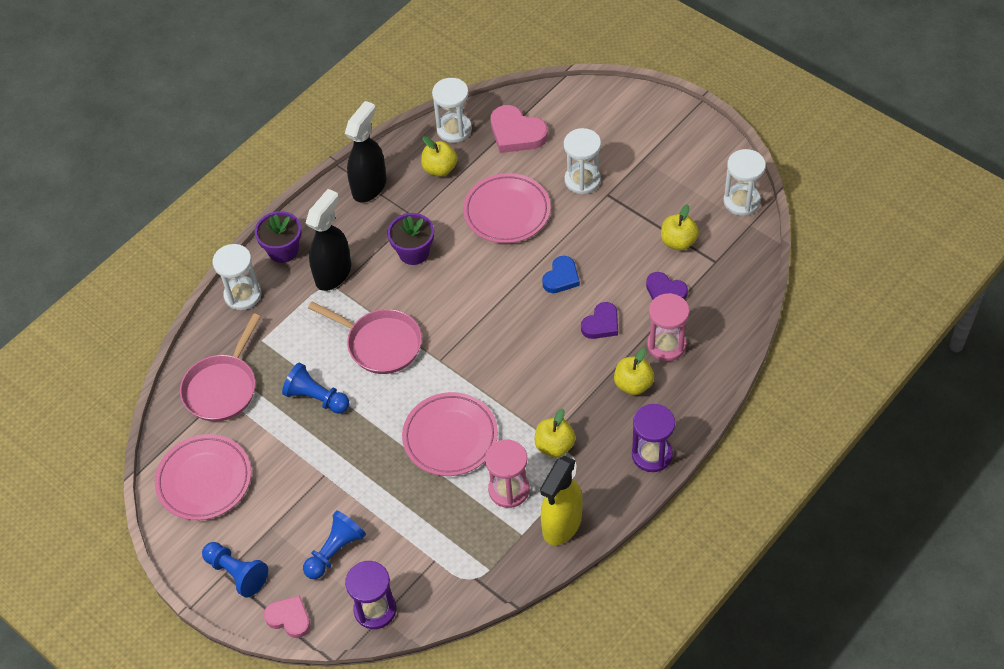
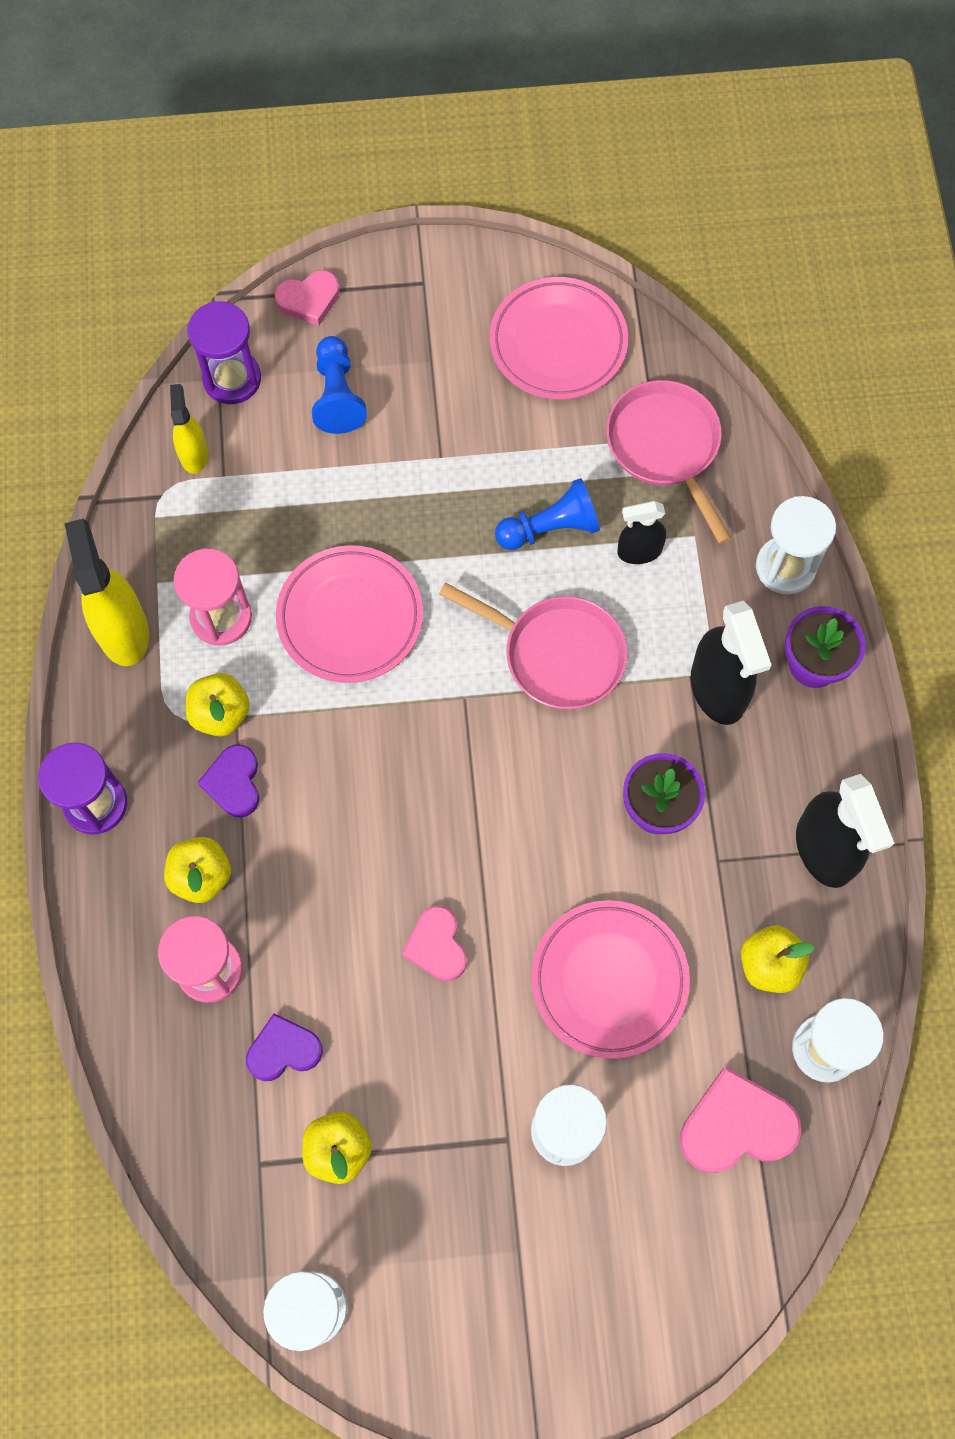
camera: 130 degrees right, 15 degrees up
blue pawn [202,542,268,598] -> none
pink pan [308,302,422,374] -> pink pan turned 135 degrees counterclockwise [439,583,627,709]
blue heart [542,256,580,293] -> pink heart [402,906,467,981]
purple heart [581,302,618,339] -> purple heart moved to [198,744,260,818]
none -> yellow spray bottle [170,384,208,474]
none -> black spray bottle [617,501,666,564]

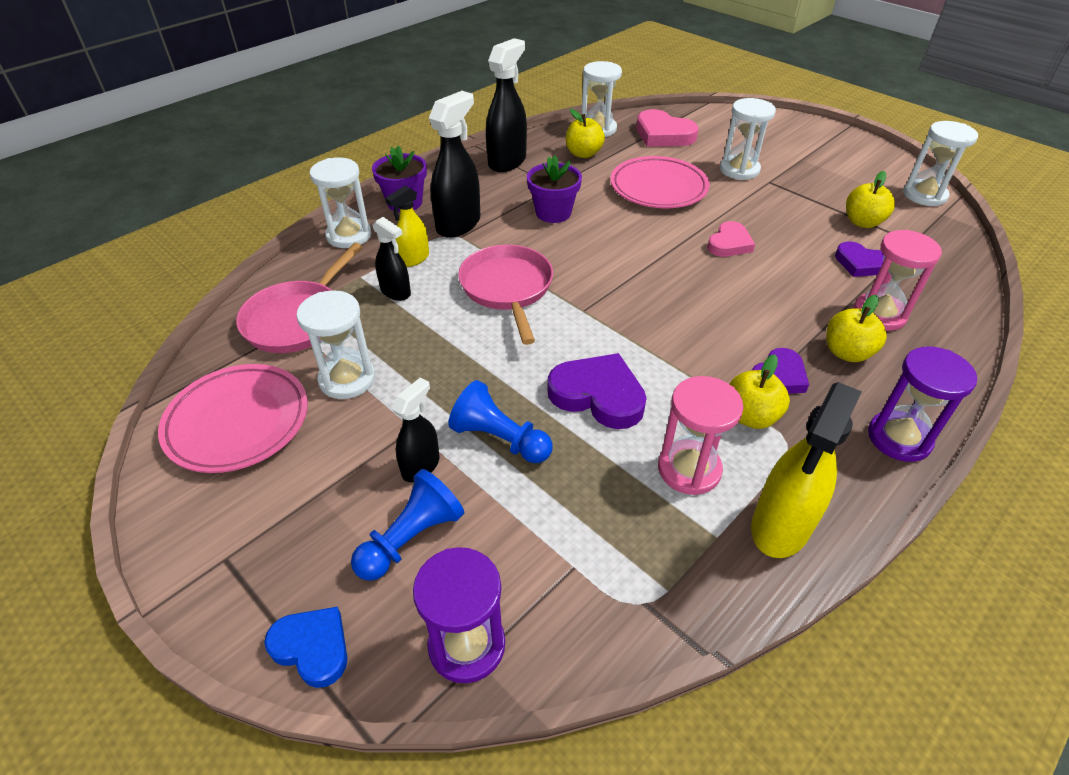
camera: 130 degrees left, 25 degrees down
yellow spray bottle [170,384,208,474] -> yellow spray bottle moved to [385,186,429,267]
pink heart [274,270,340,326] -> blue heart [264,607,347,688]
pink plate [276,545,423,683] -> purple heart [547,353,646,429]
blue pawn [495,478,600,550] -> blue pawn moved to [448,380,552,463]
none -> white hourglass [296,290,375,399]
none -> black spray bottle [392,378,440,482]

